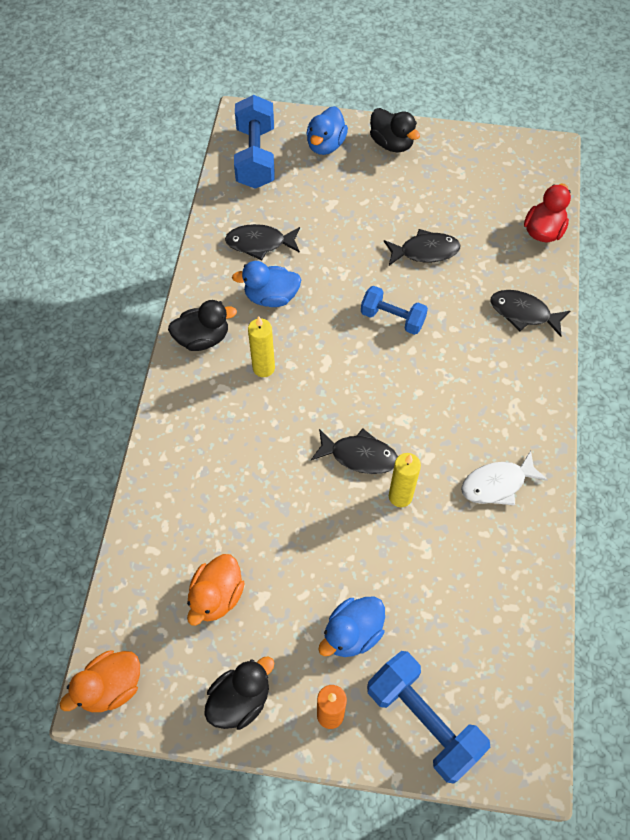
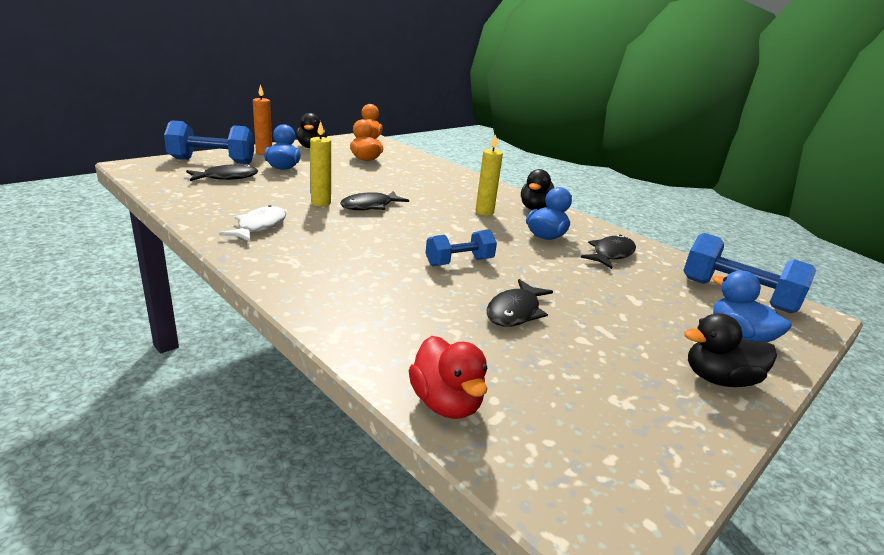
camera: 125 degrees right, 35 degrees down
black fish [490,290,570,337] -> black fish moved to [186,164,258,181]

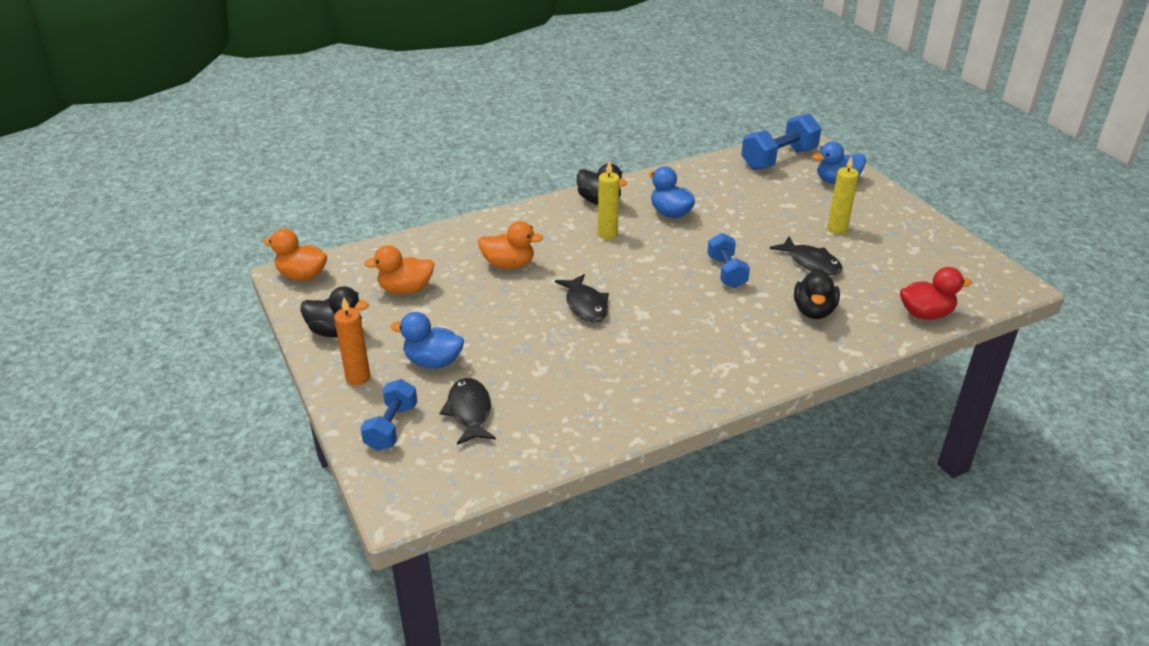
camera: 70 degrees left, 10 degrees up
blue dumbbell [164,120,254,164] -> blue dumbbell [360,379,418,451], size x0.63
white fish [219,205,286,242] -> none
yellow candle [310,121,331,206] -> yellow candle moved to [827,155,859,234]
black fish [581,235,636,269] -> none
black duck [684,313,777,387] -> black duck moved to [794,269,840,319]
none -> orange duck [478,221,544,269]

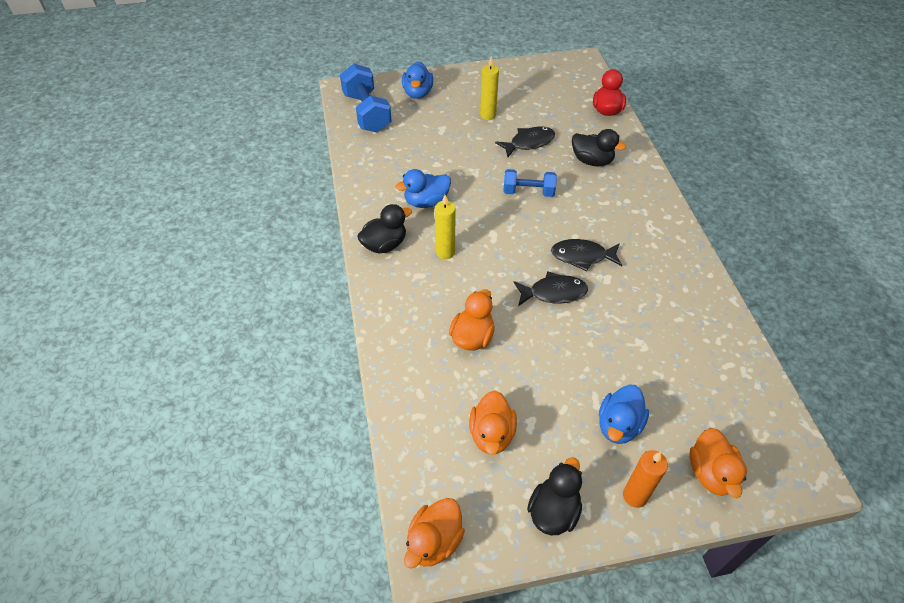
camera: 75 degrees left, 15 degrees up
blue dumbbell [360,379,418,451] -> orange duck [690,428,747,498]
black fish [440,378,496,445] -> black fish moved to [551,239,622,271]

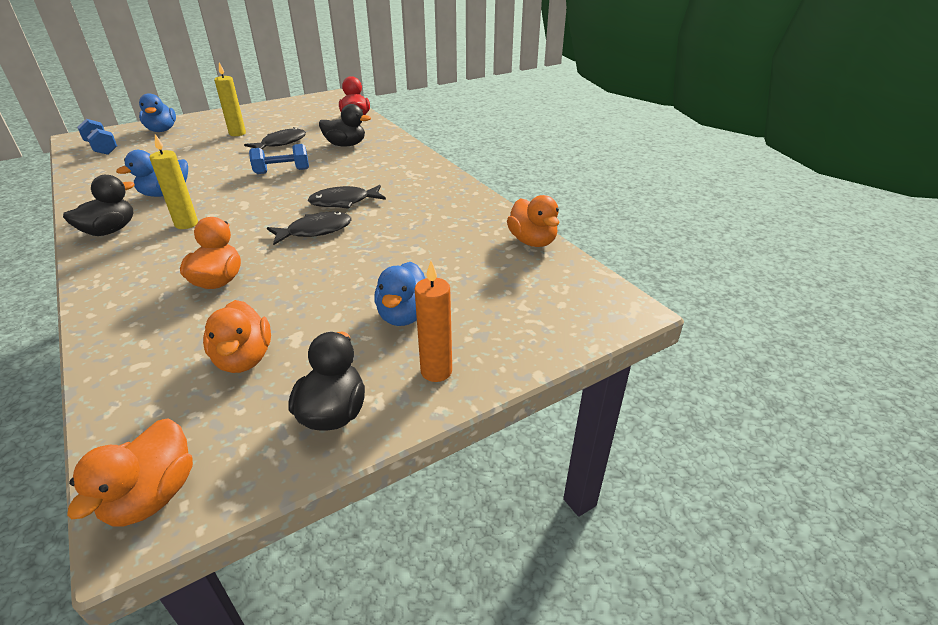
camera: 20 degrees left, 15 degrees down
blue dumbbell [340,64,392,132] -> blue dumbbell [77,119,117,155], size x0.63
orange duck [690,428,747,498] -> orange duck moved to [507,195,559,247]

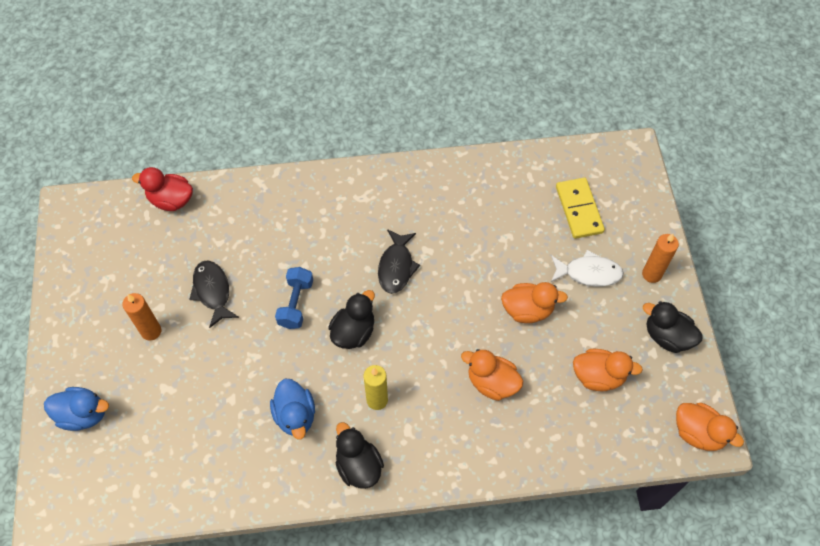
camera: 65 degrees left, 25 degrees up
blue dumbbell [77,119,117,155] -> none
yellow candle [214,63,246,136] -> orange candle [123,293,161,341]
black fish [267,211,352,245] -> none
black duck [319,104,371,146] -> black duck moved to [328,290,375,349]
blue duck [374,262,425,326] -> white fish [551,250,624,287]
orange duck [507,195,559,247] -> orange duck moved to [501,282,568,323]
none -> yellow domino [556,178,605,239]

